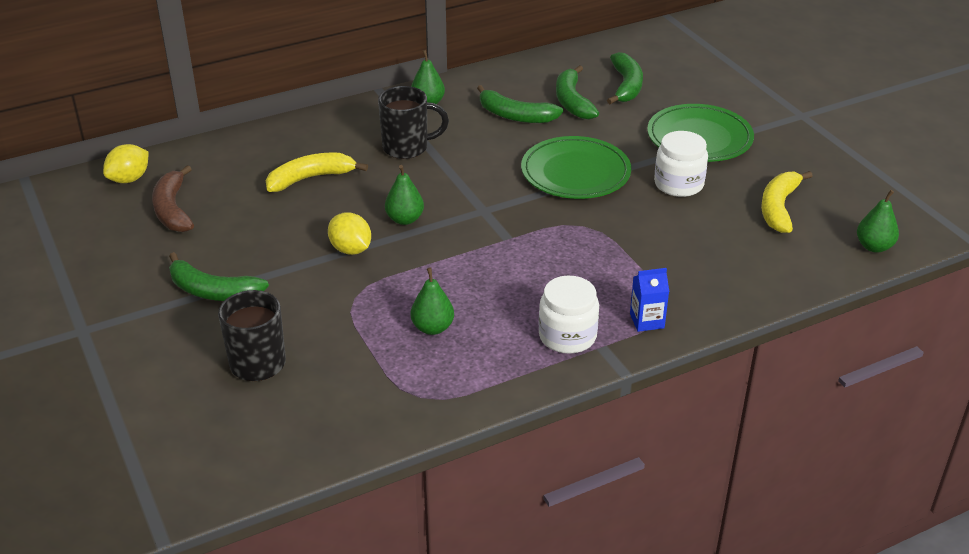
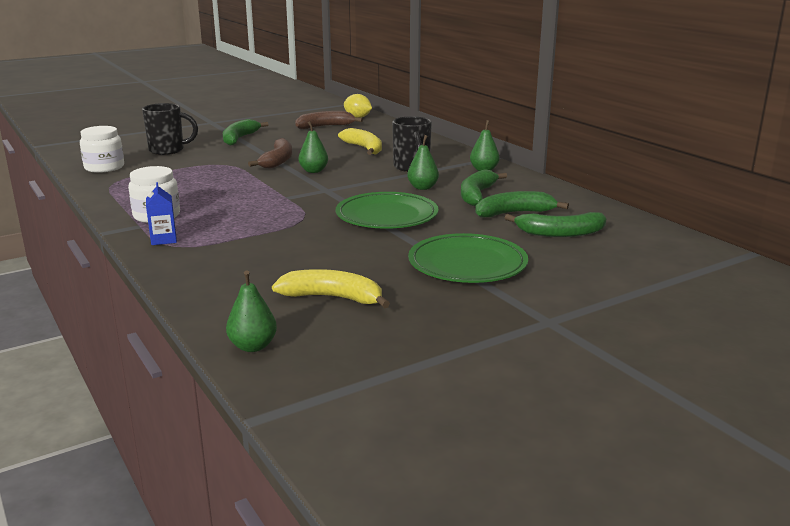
camera: 85 degrees right, 15 degrees down
yellow lemon [328,212,371,255] -> brown banana [248,138,292,169]
green pear [411,267,454,335] -> green pear moved to [407,135,439,190]
white jar [654,131,708,197] -> white jar moved to [80,126,124,173]

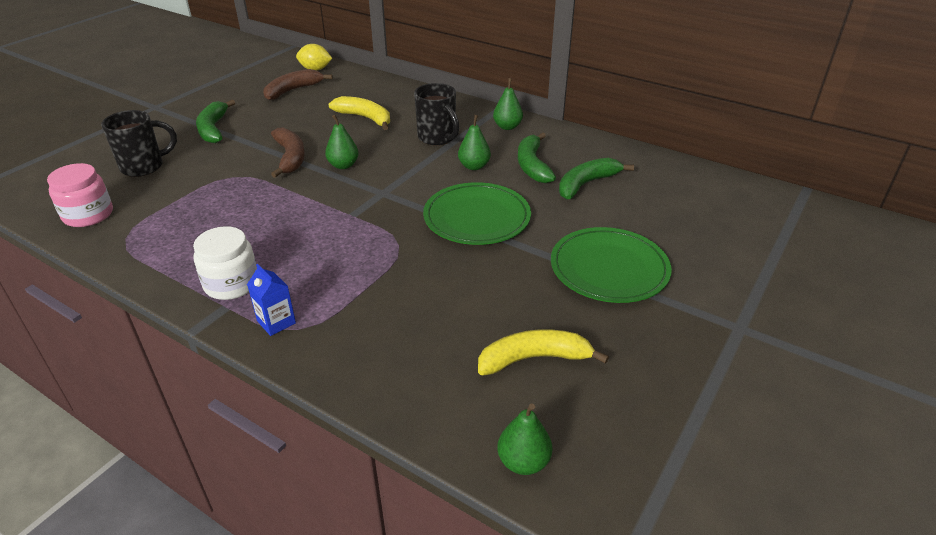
camera: 25 degrees left, 15 degrees up
white jar [80,126,124,173] -> pink jar [47,163,113,227]
green banana [505,212,607,237] -> none

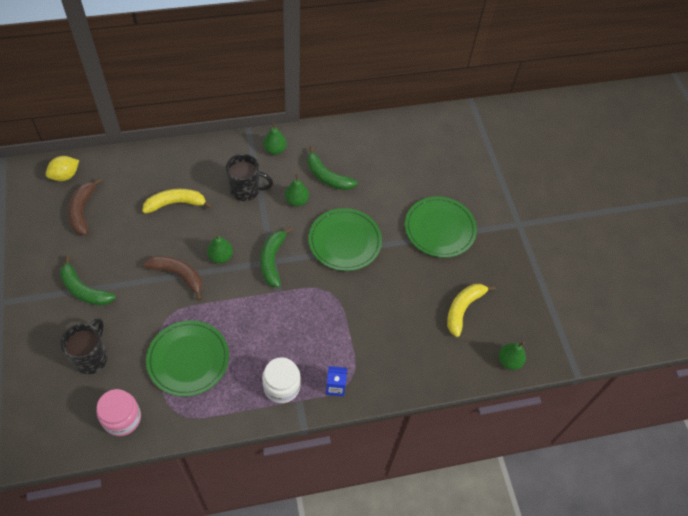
camera: 50 degrees left, 20 degrees up
green banana [559,158,634,199] -> green banana moved to [260,227,293,287]
none -> green plate [146,320,229,397]

